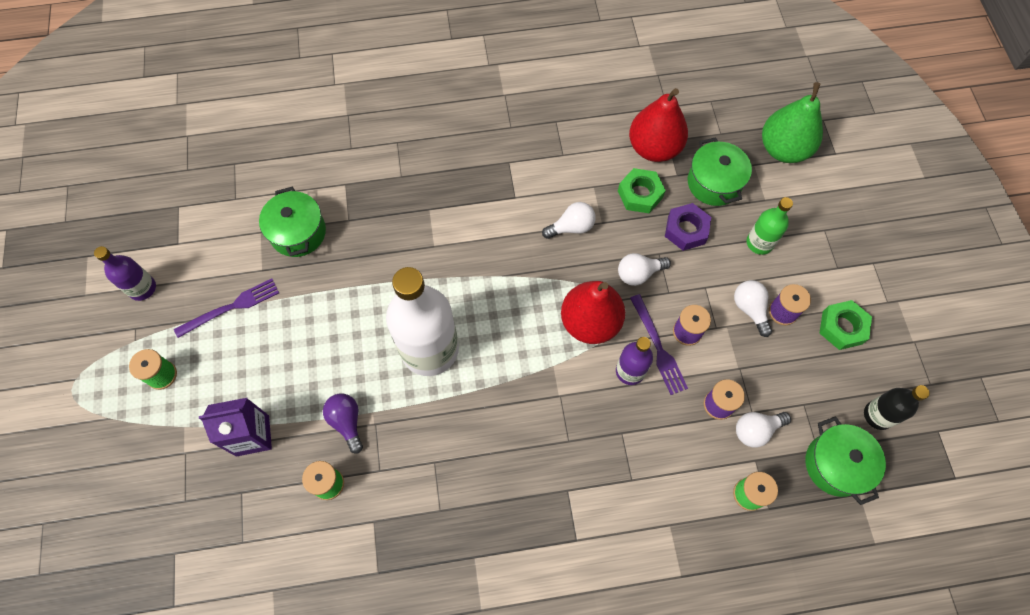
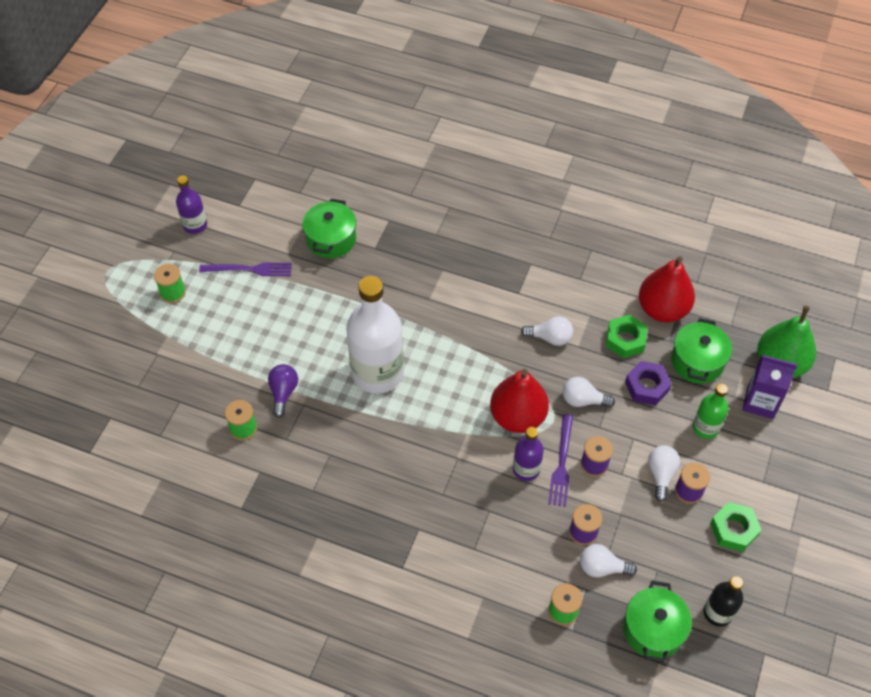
camera: 30 degrees right, 10 degrees down
purple carton [199,398,272,457] -> purple carton moved to [742,355,797,419]

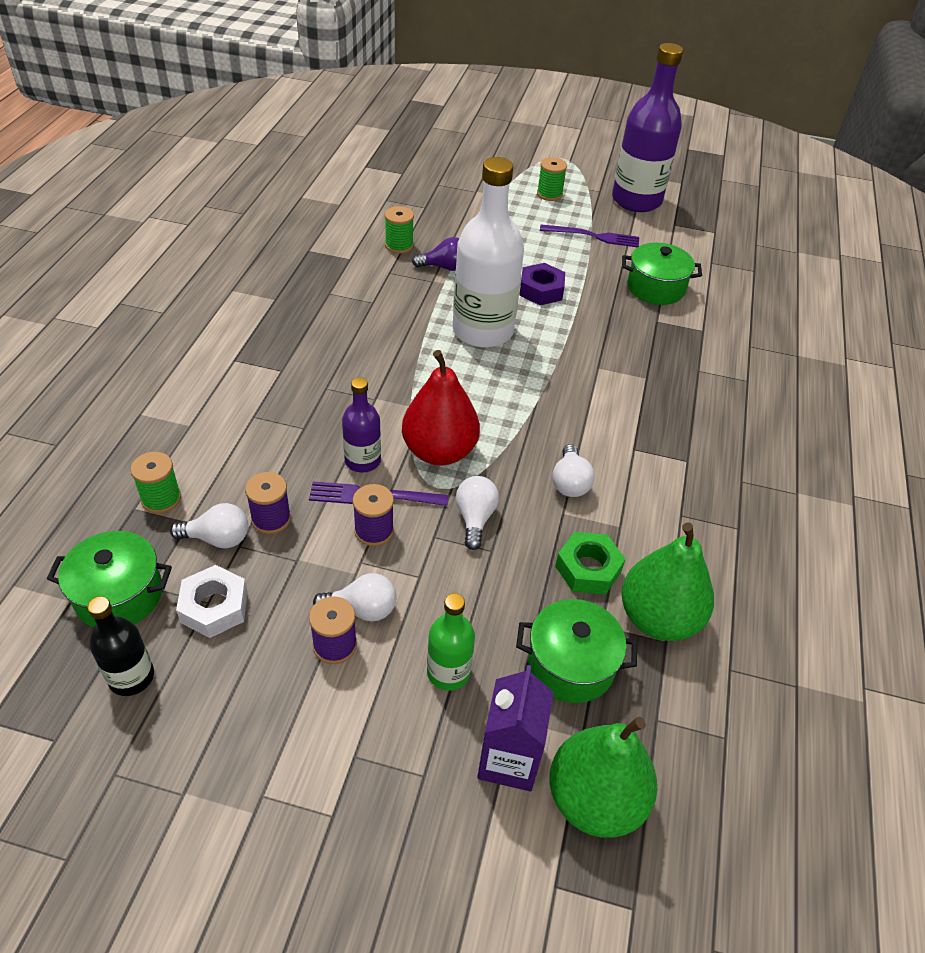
camera: 80 degrees right, 10 degrees down
purple bottle [176,176,207,234] -> purple bottle [612,43,683,212], size x1.99
purple fork [199,263,292,276] -> purple fork turned 75 degrees counterclockwise [540,225,639,247]
white light bulb [580,544,637,577] -> white light bulb turned 90 degrees clockwise [170,503,248,549]
purple nut [625,361,672,405] -> purple nut moved to [519,263,565,305]
red pear [639,256,695,323] -> green pear [621,522,714,641]
green nut [710,502,761,552] -> none
none -> white nut [176,565,248,638]

